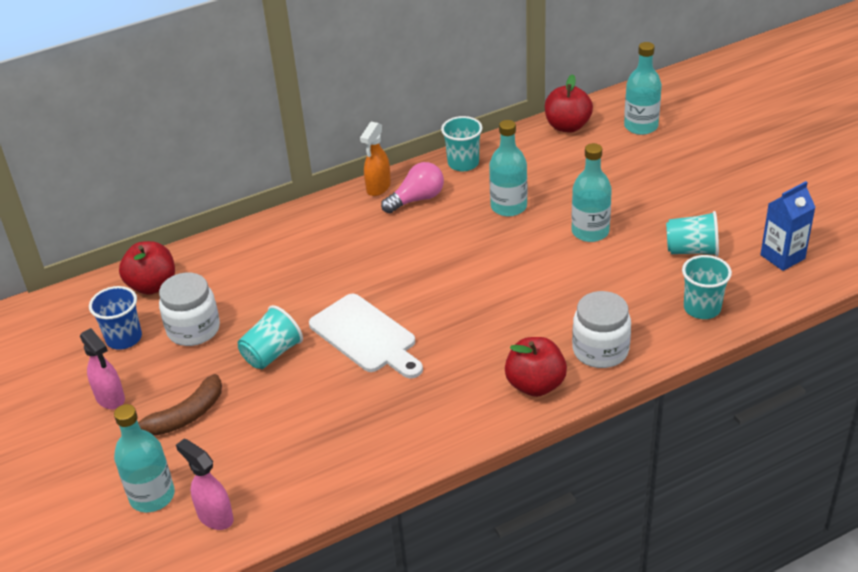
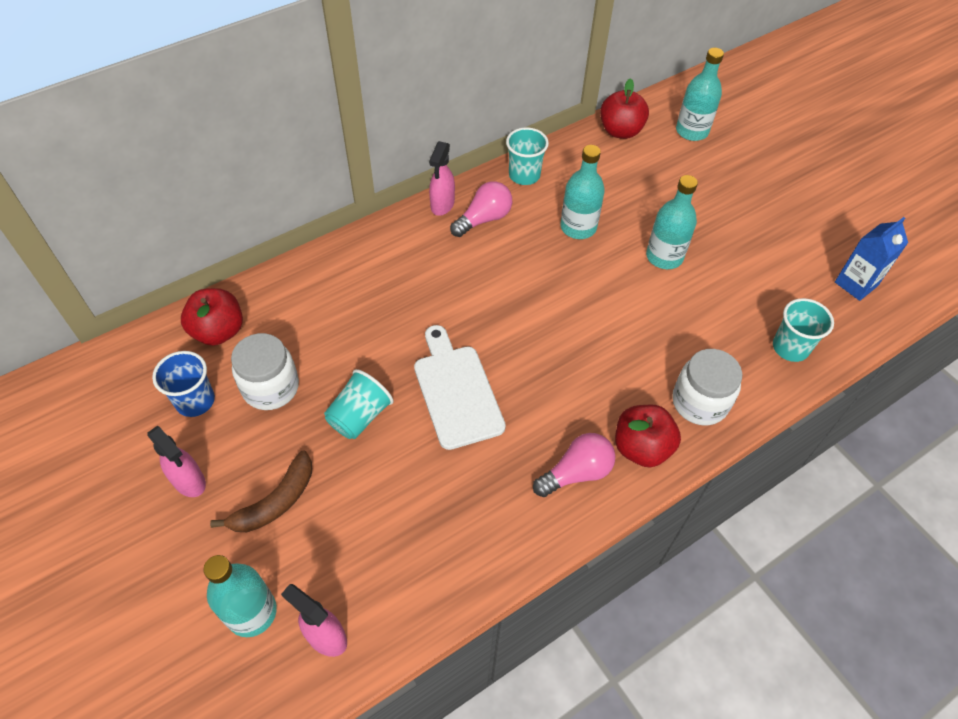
camera: 10 degrees left, 15 degrees up
white cutting board [309,294,423,378] -> white cutting board turned 150 degrees counterclockwise [414,325,506,450]
orange spray bottle [360,122,391,196] -> pink spray bottle [429,141,455,216]
turquoise cup [666,211,719,256] -> none
none -> pink light bulb [533,433,616,497]

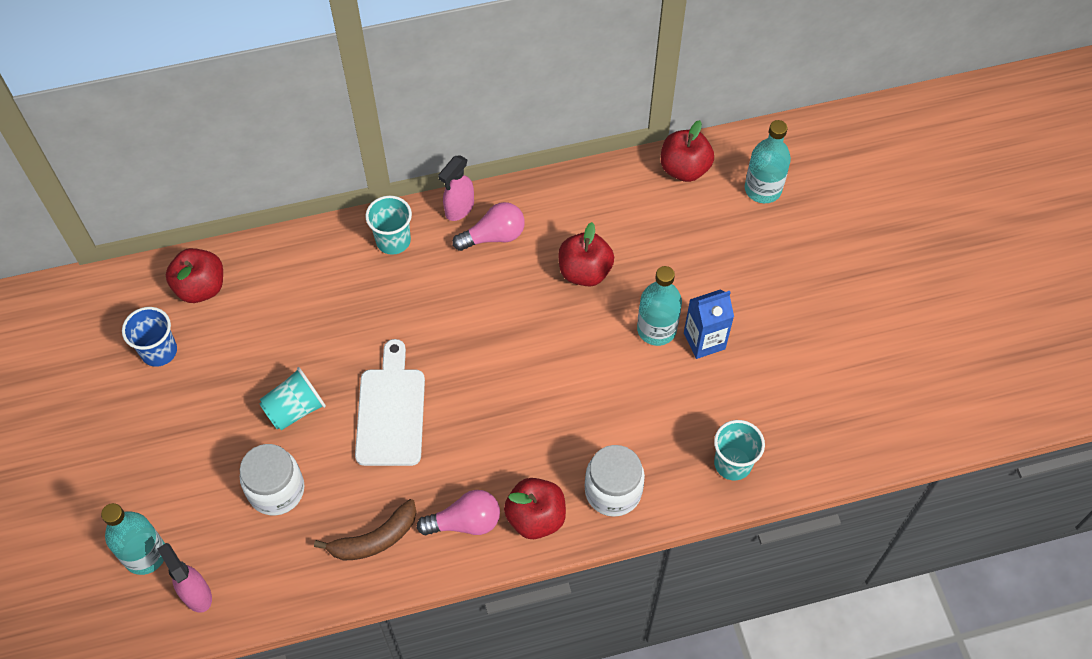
camera: 20 degrees right, 5 degrees up
pink spray bottle [147,426,206,497] -> none
brown banana [210,451,312,532] -> brown banana moved to [314,499,417,561]
white jar [231,333,299,410] -> white jar moved to [240,444,304,516]
turquoise cup [506,127,549,185] -> turquoise cup moved to [365,195,412,255]
turquoise bottle [560,145,605,239] -> red apple [558,222,614,286]
blue carton [835,217,908,301] -> blue carton moved to [684,289,734,359]

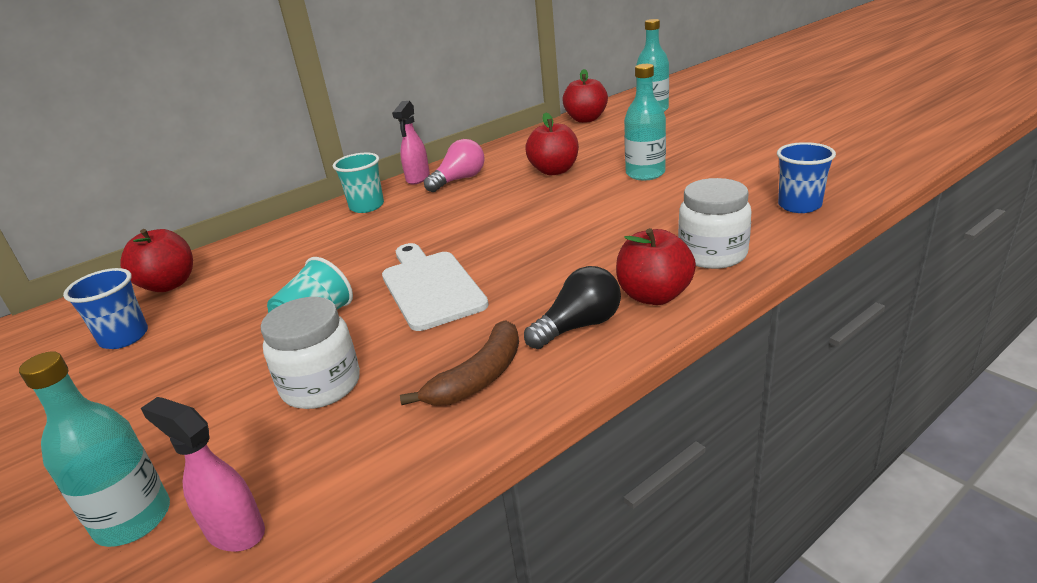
camera: 20 degrees left, 30 degrees down
pink light bulb [417,490,500,535] -> black light bulb [524,266,621,349]
blue carton [684,289,734,359] -> none
turquoise cup [714,420,765,480] -> blue cup [777,142,836,213]

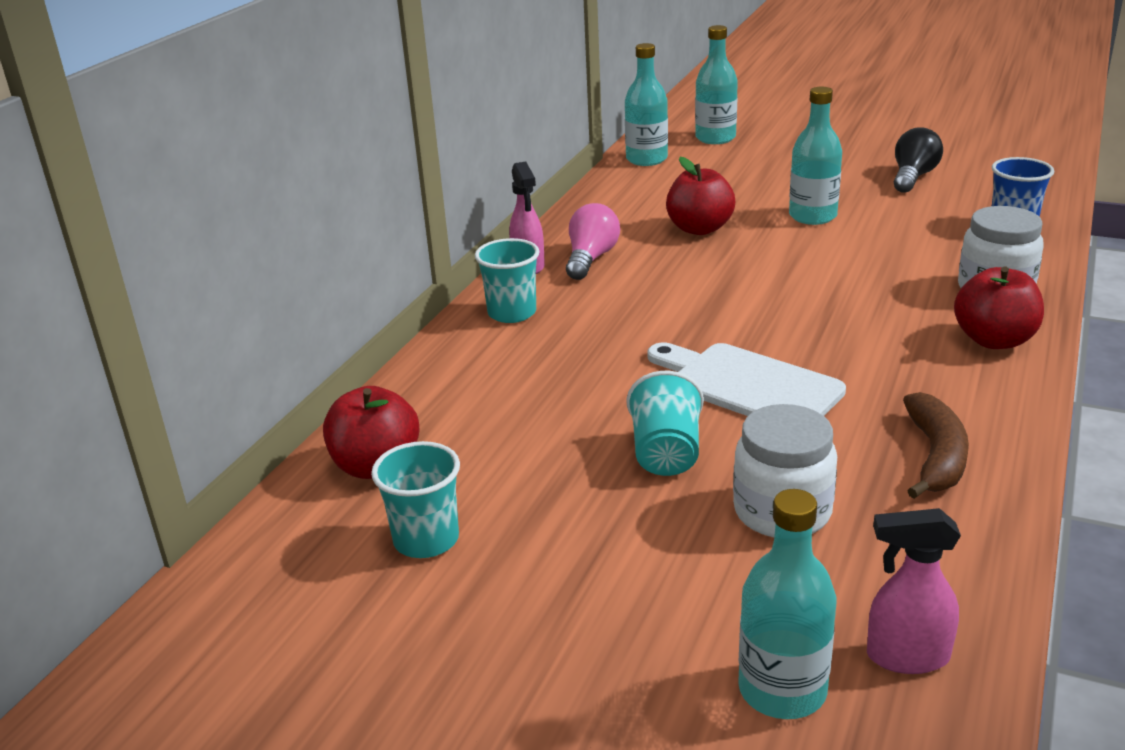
camera: 30 degrees left, 0 degrees up
blue cup [63,268,148,349] -> turquoise cup [371,441,460,558]
black light bulb [524,266,621,349] -> black light bulb moved to [894,127,943,193]
red apple [562,69,608,123] -> turquoise bottle [625,43,668,166]

